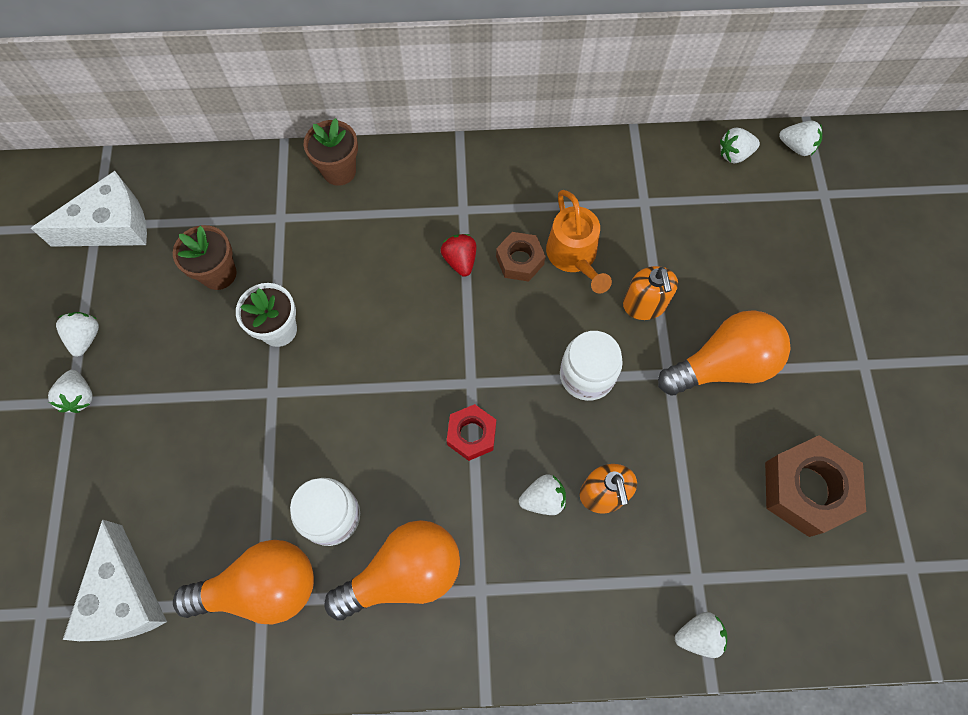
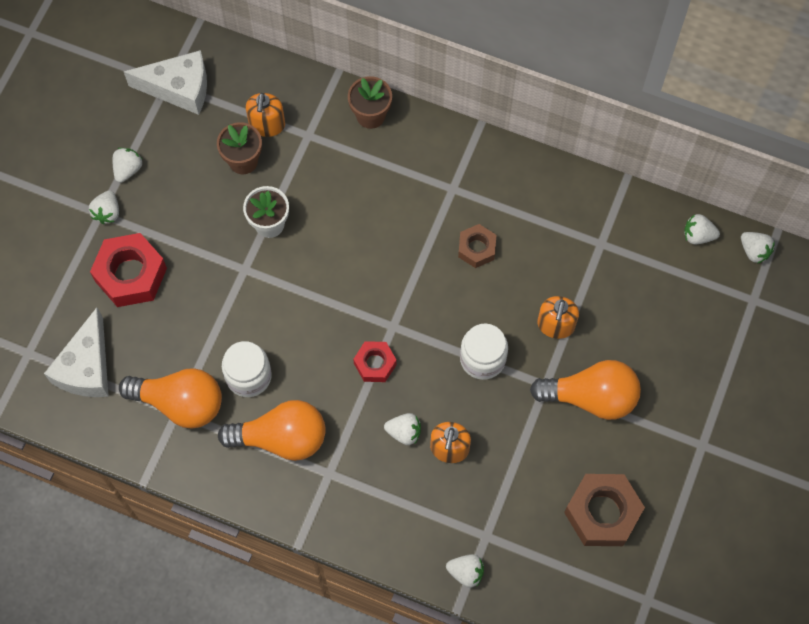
camera: 25 degrees right, 0 degrees up
red strawberry [441,234,477,277] -> none
orange watering can [546,190,612,294] -> none
none -> red nut [90,233,167,307]
none -> orange soap dispenser [246,93,285,137]

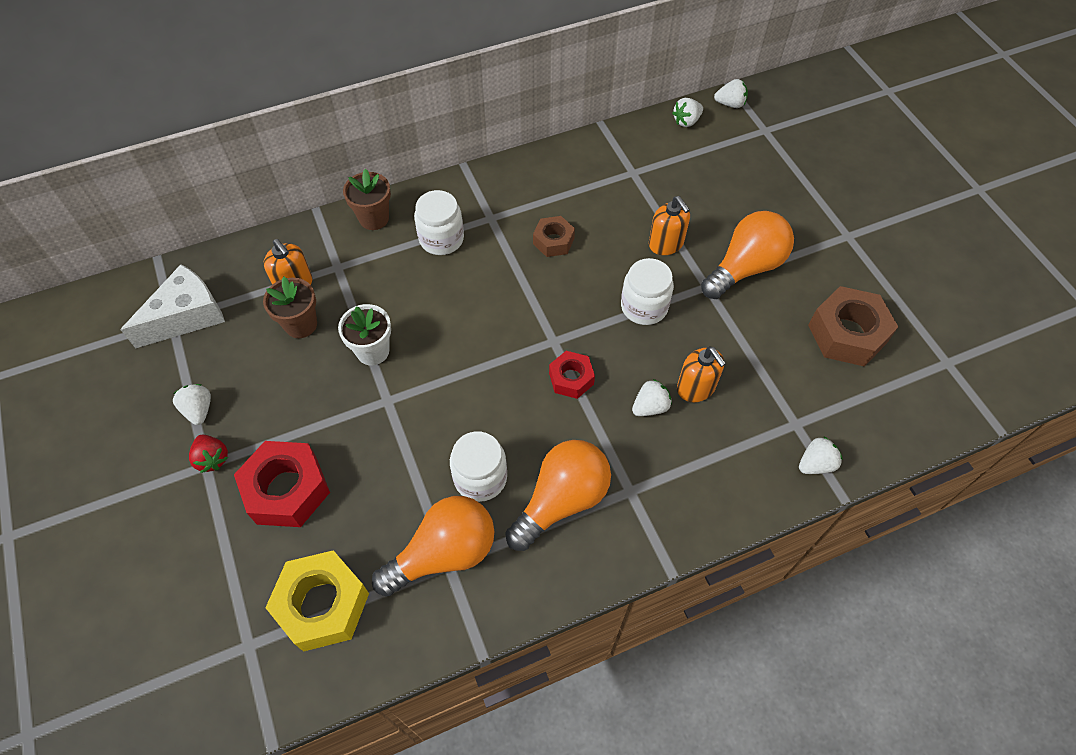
camera: 45 degrees left, 10 degrees down
white cheese [44,308,109,397] -> yellow nut [265,550,369,652]
white strawberry [89,190,119,224] -> red strawberry [189,435,228,473]
none -> white jar [414,190,464,255]

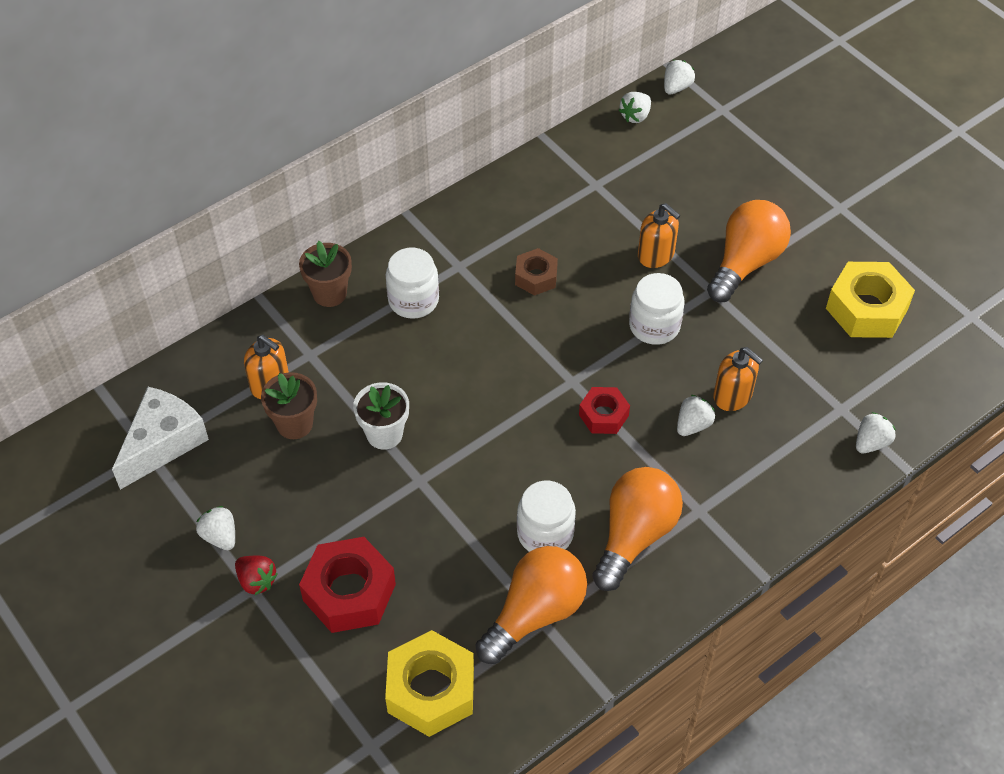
camera: 15 degrees left, 5 degrees down
white strawberry [714,79,748,108] -> white strawberry turned 45 degrees counterclockwise [664,60,695,94]
brown nut [808,286,898,367] -> yellow nut [826,262,915,338]

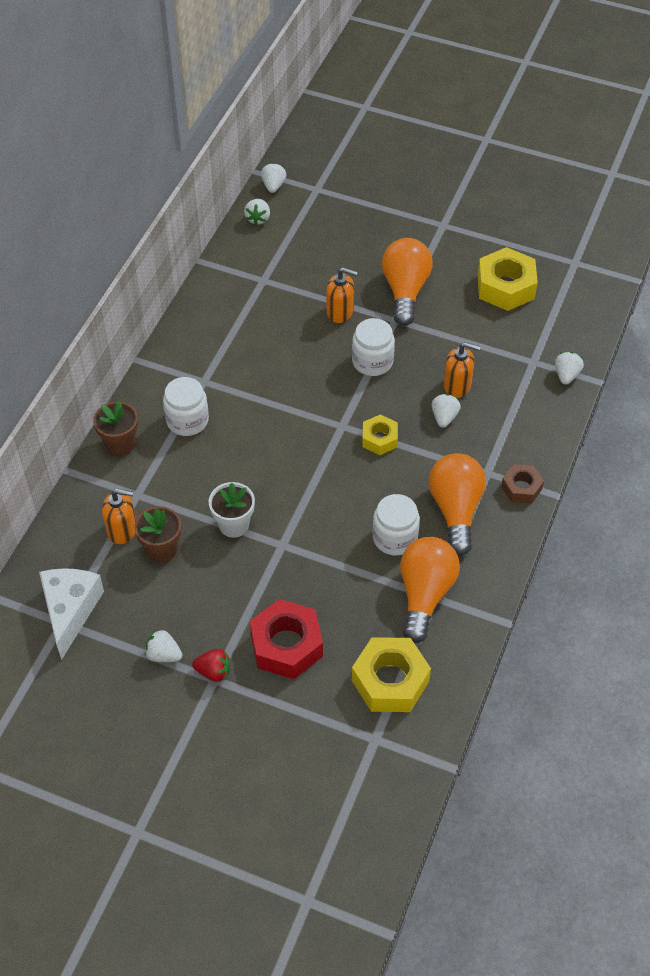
camera: 30 degrees left, 0 degrees up
brown nut [515,248,558,296] -> brown nut moved to [501,464,544,503]
red nut [579,387,630,434] -> yellow nut [362,414,398,455]

